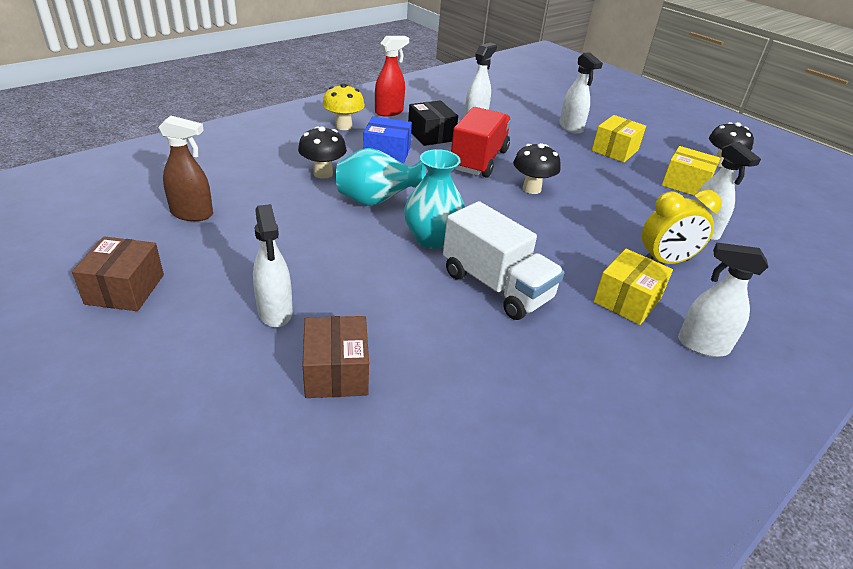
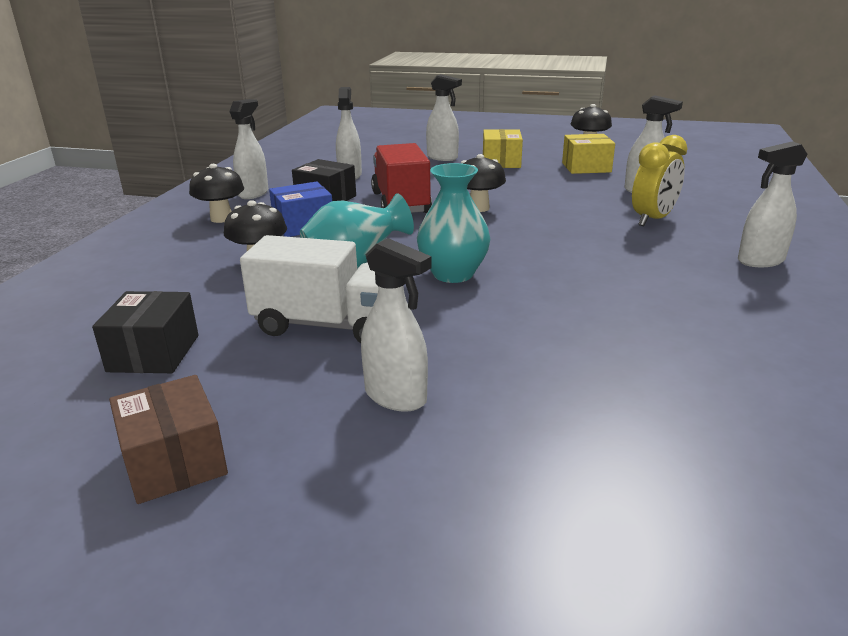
camera: 30 degrees left, 10 degrees down
brown spray bottle [158,116,213,221] -> black box [92,291,198,373]
brown box [302,316,369,398] -> none
yellow mushroom [323,83,365,130] -> black mushroom [189,164,244,223]
red spray bottle [375,36,409,116] -> white spray bottle [229,99,268,199]
white truck [443,201,565,320] -> white truck moved to [240,235,379,343]
yellow box [593,249,673,325] -> none

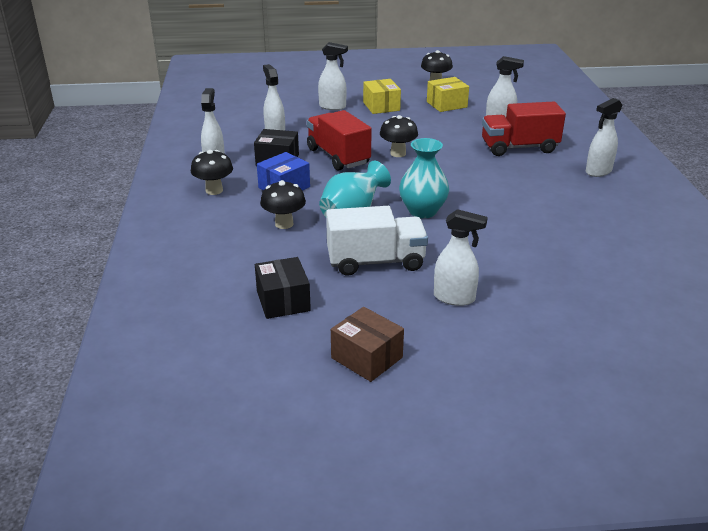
camera: 20 degrees left, 5 degrees up
yellow clock [632,135,687,226] -> red truck [482,102,566,156]

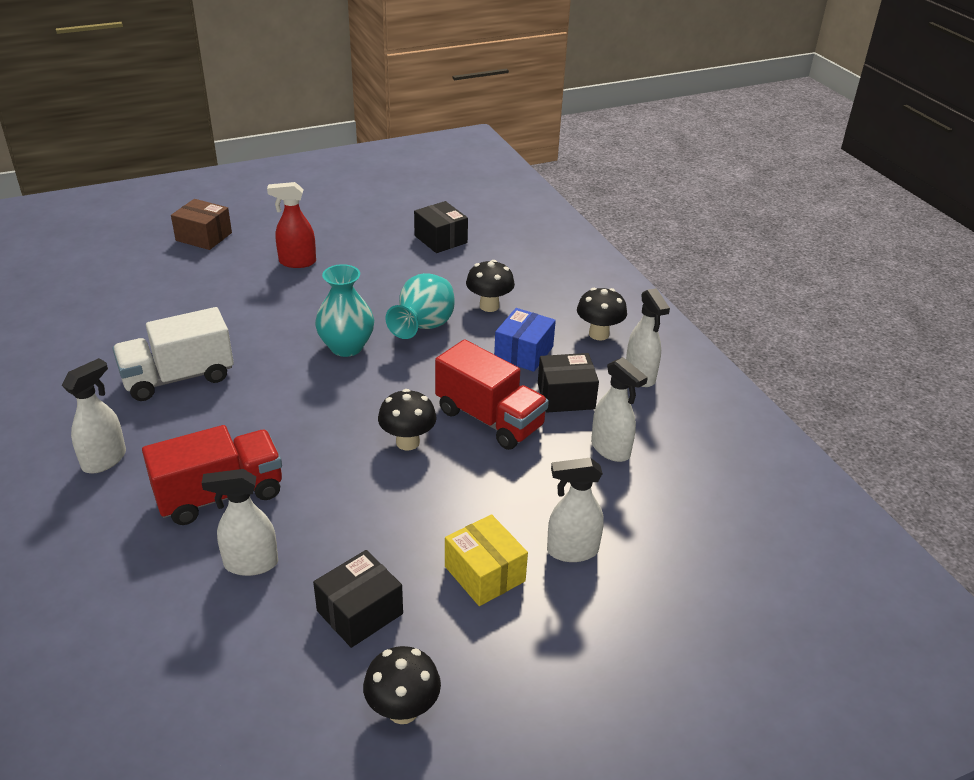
camera: 160 degrees right, 5 degrees up
white truck [326,206,428,276] -> white truck moved to [112,307,234,401]
brown box [331,307,404,382] -> brown box moved to [171,199,232,250]
yellow box [427,77,469,112] -> black box [313,550,403,648]
white spray bottle [434,209,488,306] -> red spray bottle [267,182,316,268]

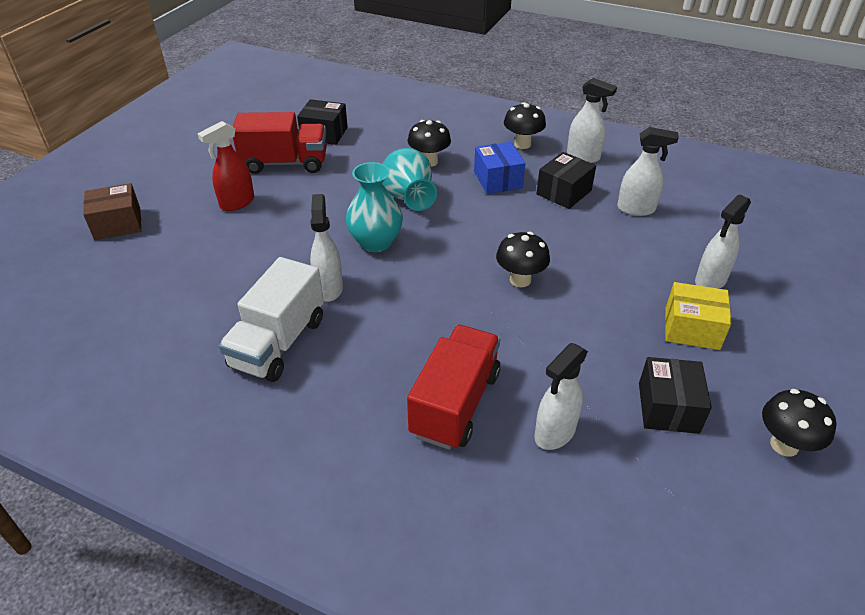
camera: 40 degrees left, 5 degrees up
white spray bottle [62,358,126,474] -> white spray bottle moved to [310,194,343,302]
red truck [435,339,549,450] -> red truck moved to [233,112,327,174]

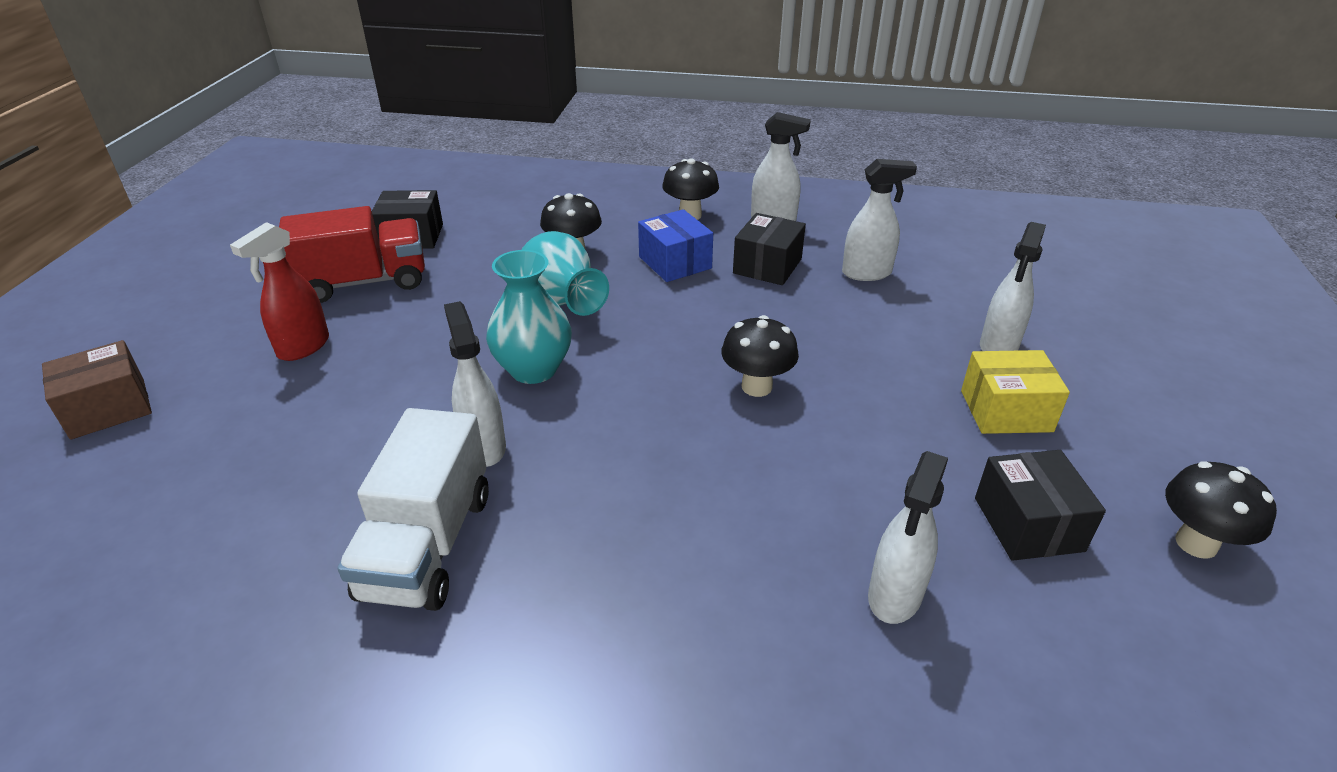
camera: 15 degrees left, 5 degrees down
red truck [407,325,500,450] -> none

